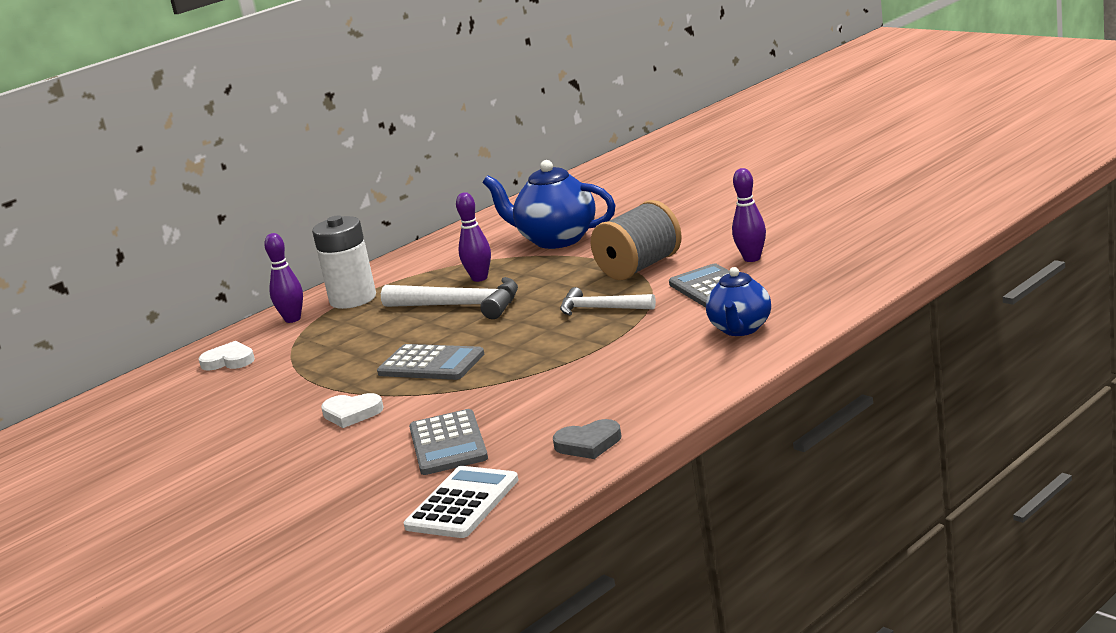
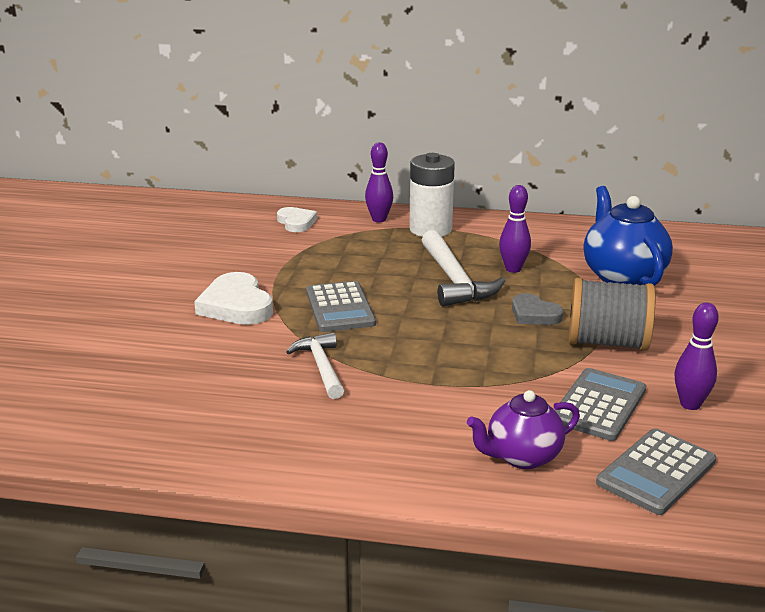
camera: 50 degrees right, 5 degrees up
white heart [321,393,383,428] -> white heart [194,272,273,325], size x1.59
white calculator [404,466,519,538] -> none
grey calculator [409,409,488,475] -> grey calculator moved to [596,428,716,515]
grey heart [553,419,621,459] -> grey heart moved to [512,293,563,325]
white hammer [560,287,656,315] -> white hammer moved to [286,332,344,399]
blue teapot [706,267,771,336] -> purple teapot [467,390,580,469]

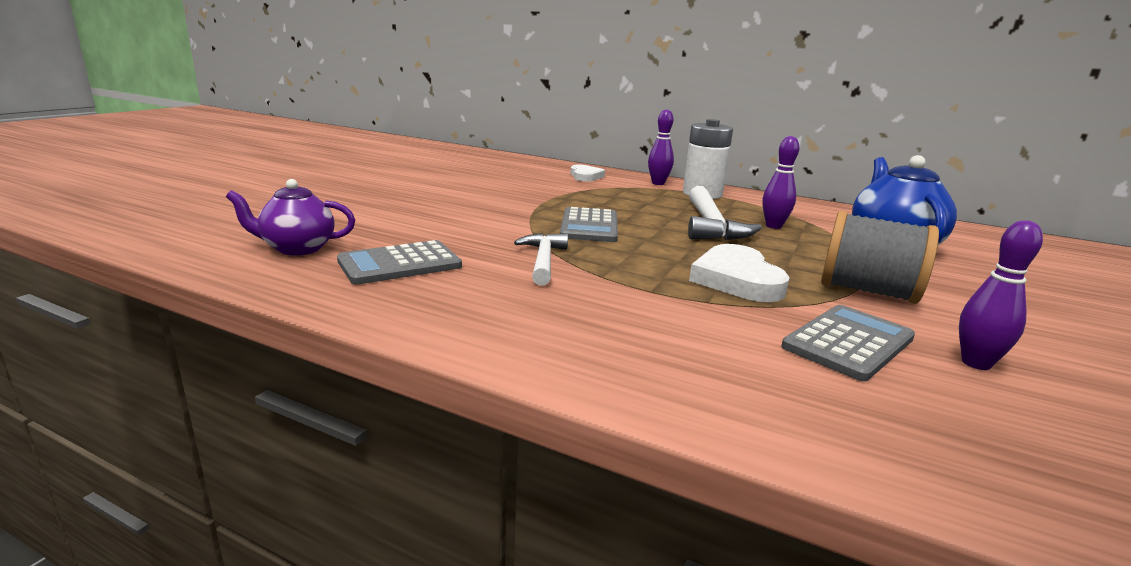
camera: 15 degrees right, 5 degrees down
white heart [194,272,273,325] -> white heart moved to [689,244,790,302]
purple teapot [467,390,580,469] -> purple teapot moved to [226,179,355,256]
grey heart [512,293,563,325] -> none
grey calculator [596,428,716,515] -> grey calculator moved to [337,240,462,285]

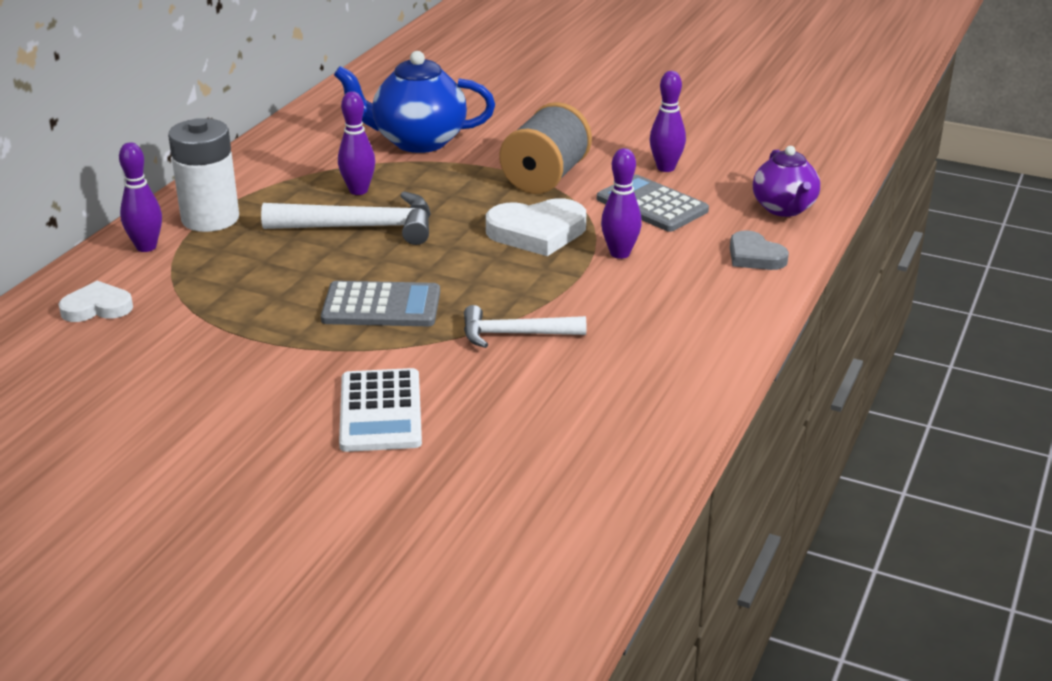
camera: 90 degrees left, 10 degrees up
purple teapot [226,179,355,256] -> purple teapot moved to [753,146,820,217]
grey calculator [337,240,462,285] -> none
none -> white calculator [339,368,422,452]
none -> purple bowling pin [601,148,642,259]
none -> grey heart [730,230,789,270]

